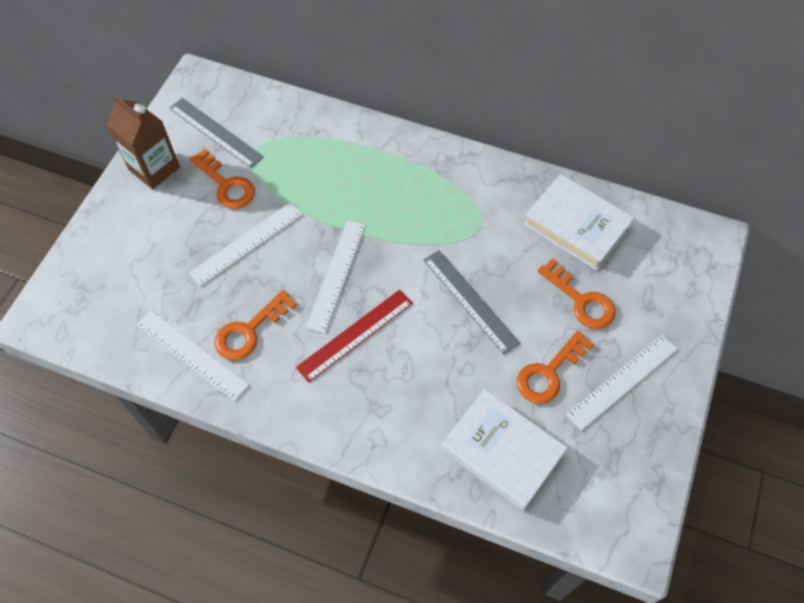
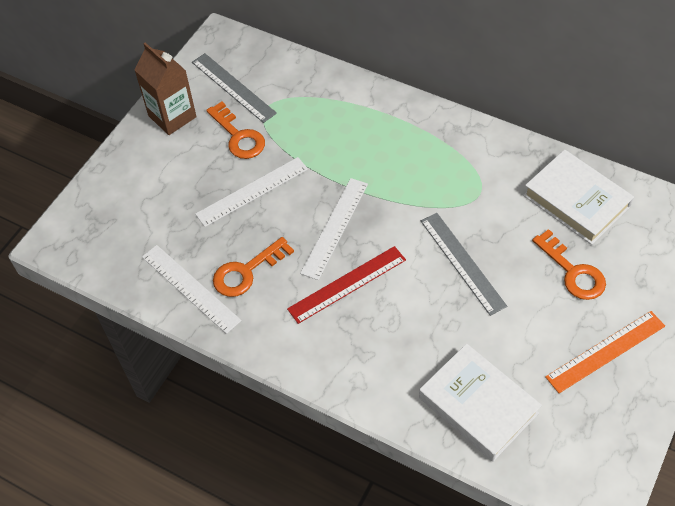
camera: 10 degrees right, 5 degrees down
orange key [517,330,594,404] -> none
white ruler [566,334,678,431] -> orange ruler [545,311,665,393]

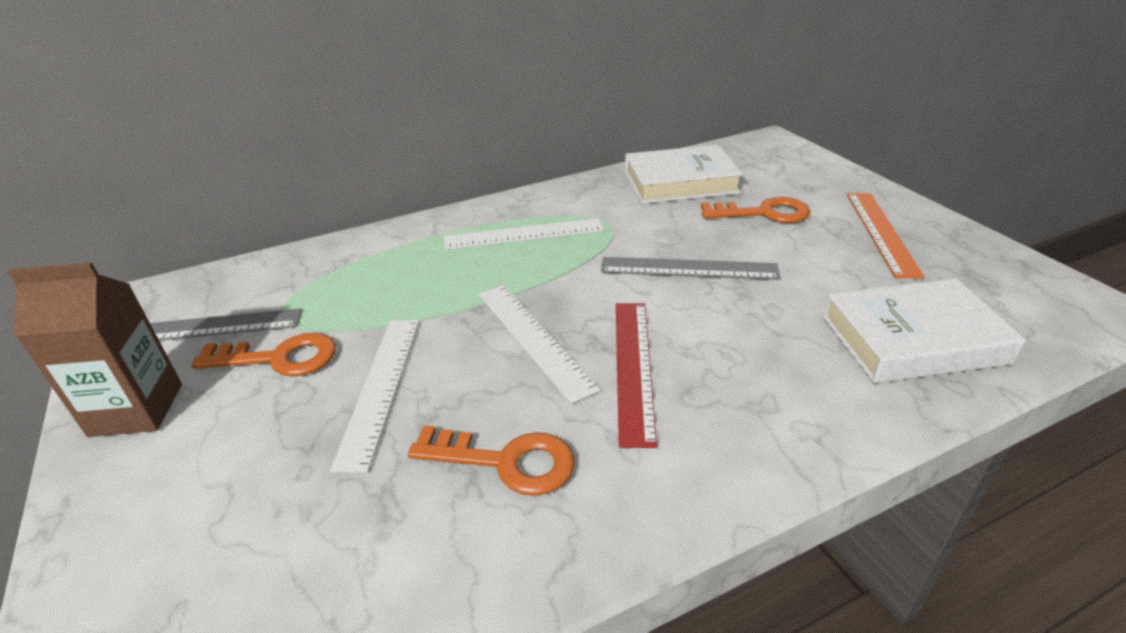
camera: 55 degrees left, 20 degrees down
white ruler [142,245,242,334] -> white ruler moved to [444,218,604,250]
orange key [213,237,294,297] -> orange key turned 75 degrees counterclockwise [408,425,575,496]

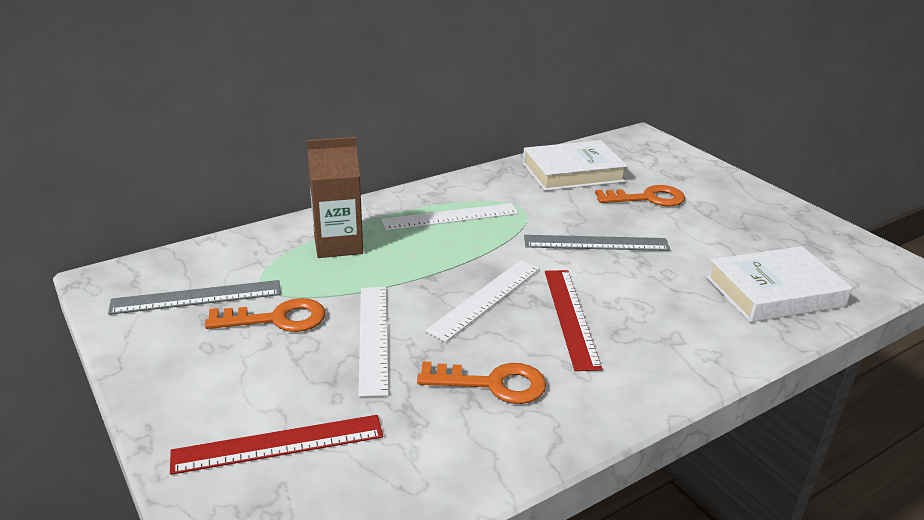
camera: 10 degrees left, 5 degrees down
brown carton [7,262,182,437] -> brown carton moved to [307,137,363,258]
white ruler [479,285,600,404] -> white ruler turned 75 degrees clockwise [425,260,540,342]
orange ruler [847,193,925,278] -> none
none -> red ruler [170,415,383,475]

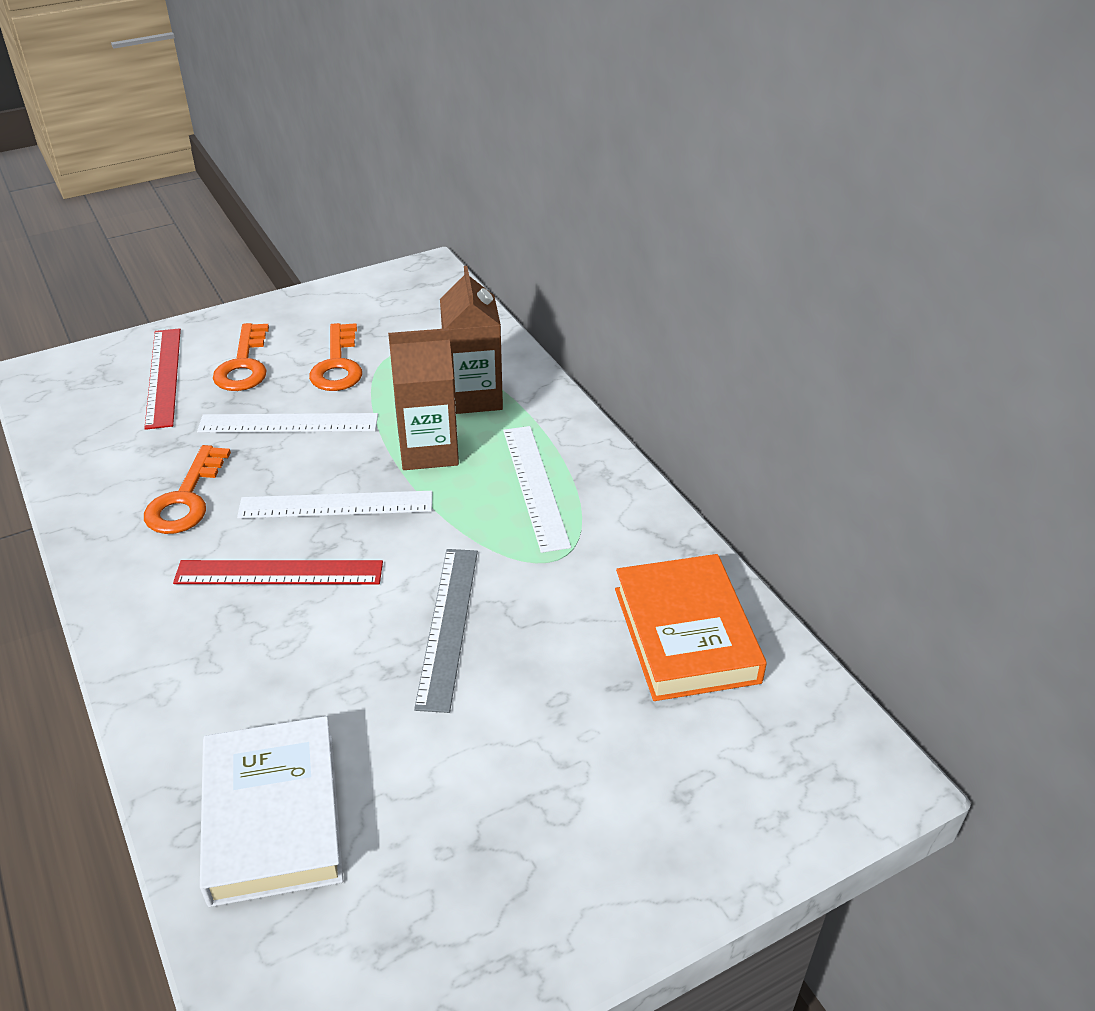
camera: 95 degrees right, 10 degrees up
grey ruler [108,280,281,315] -> none
white ruler [425,260,540,342] -> white ruler turned 45 degrees counterclockwise [237,491,432,519]
white book [523,140,628,191] -> orange book [615,554,767,701]
orange key [595,185,685,206] -> orange key moved to [213,323,269,391]
none -> brown carton [388,328,459,470]

